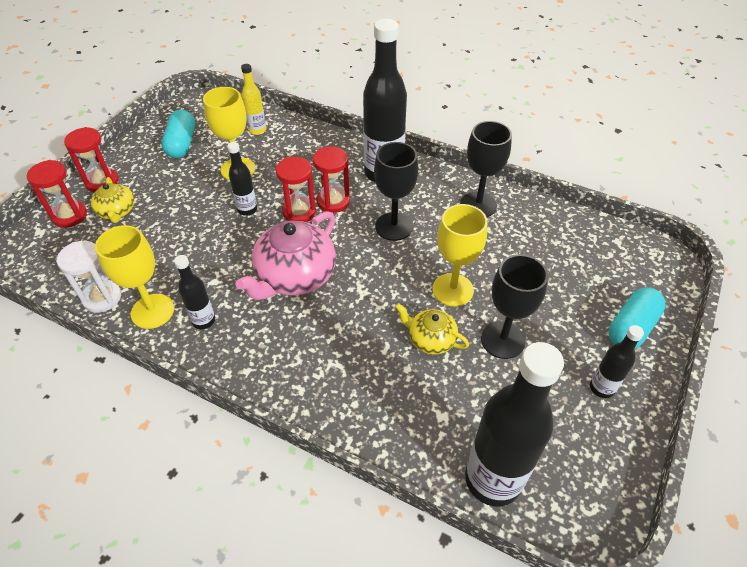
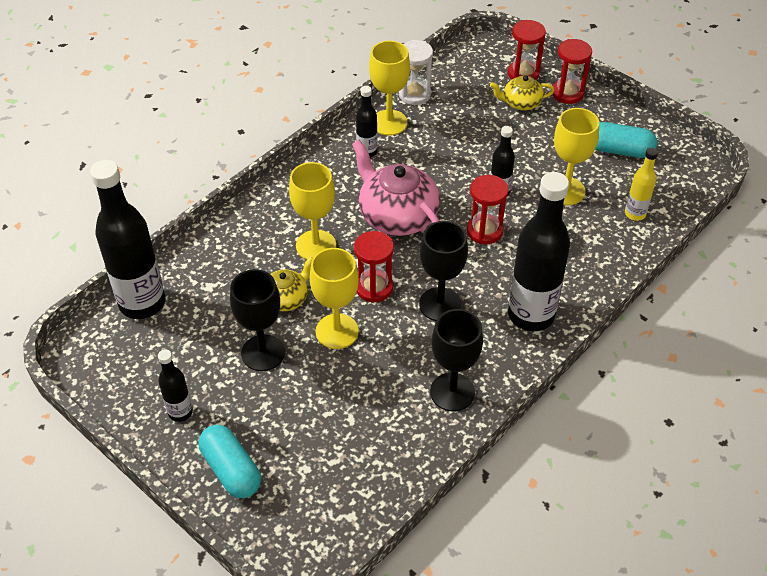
camera: 105 degrees right, 0 degrees up
red hourglass [313,146,350,213] -> red hourglass moved to [354,231,394,303]
none -> yellow goblet [289,162,336,260]

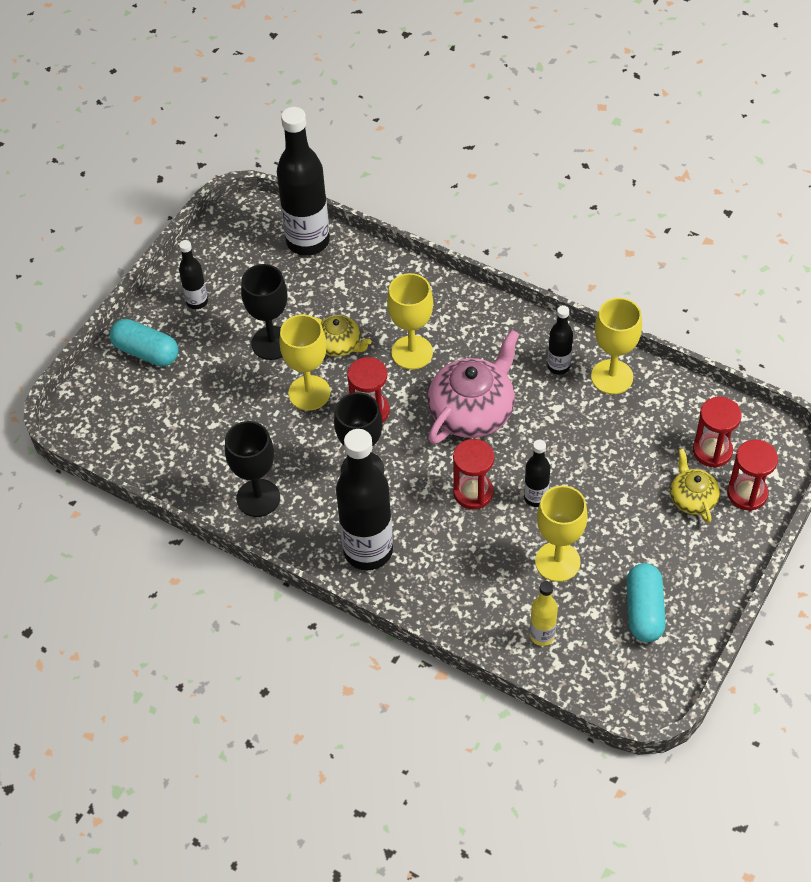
camera: 80 degrees right, 5 degrees up
turquoise capsule [199,425,261,498] -> turquoise capsule turned 75 degrees clockwise [109,319,179,366]
white hourglass [399,40,433,105] -> none
red hourglass [552,39,592,104] -> red hourglass moved to [693,397,742,468]

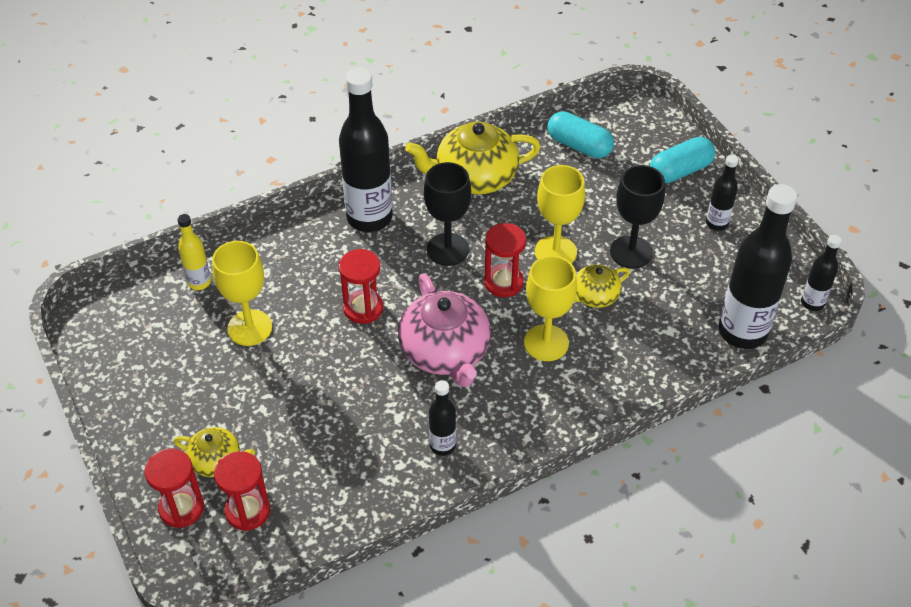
camera: 120 degrees right, 5 degrees down
black goblet [225,421,280,517] -> yellow teapot [405,122,541,194]
black bottle [524,440,550,507] -> black bottle moved to [801,235,842,311]
yellow goblet [591,298,642,394] -> none
turquoise capsule [626,563,666,642] -> turquoise capsule moved to [547,111,614,159]

